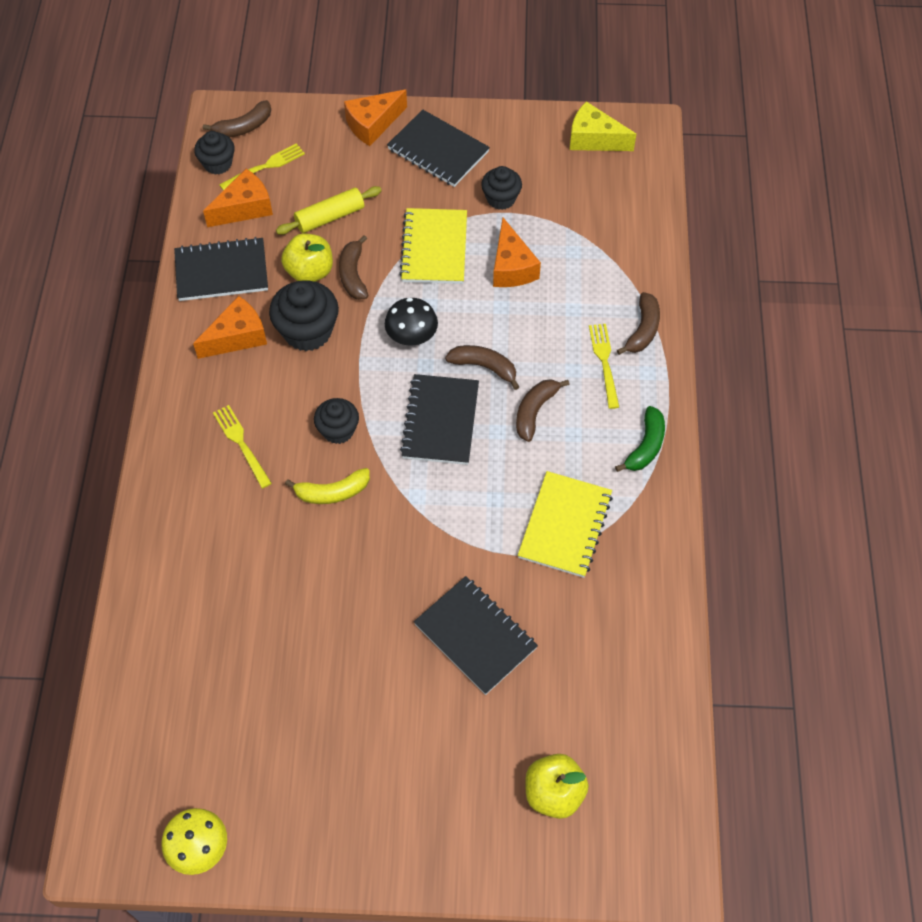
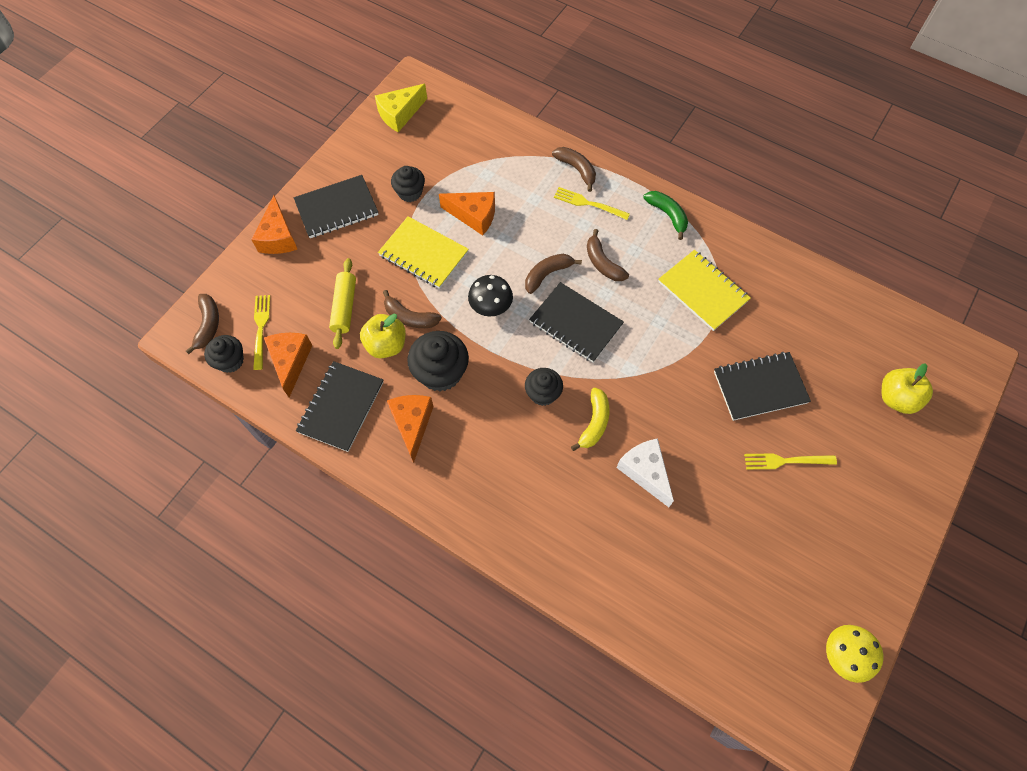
camera: 60 degrees left, 5 degrees up
yellow fork [213,405,272,488] -> yellow fork moved to [744,453,837,469]
none -> white cheese [617,438,674,507]

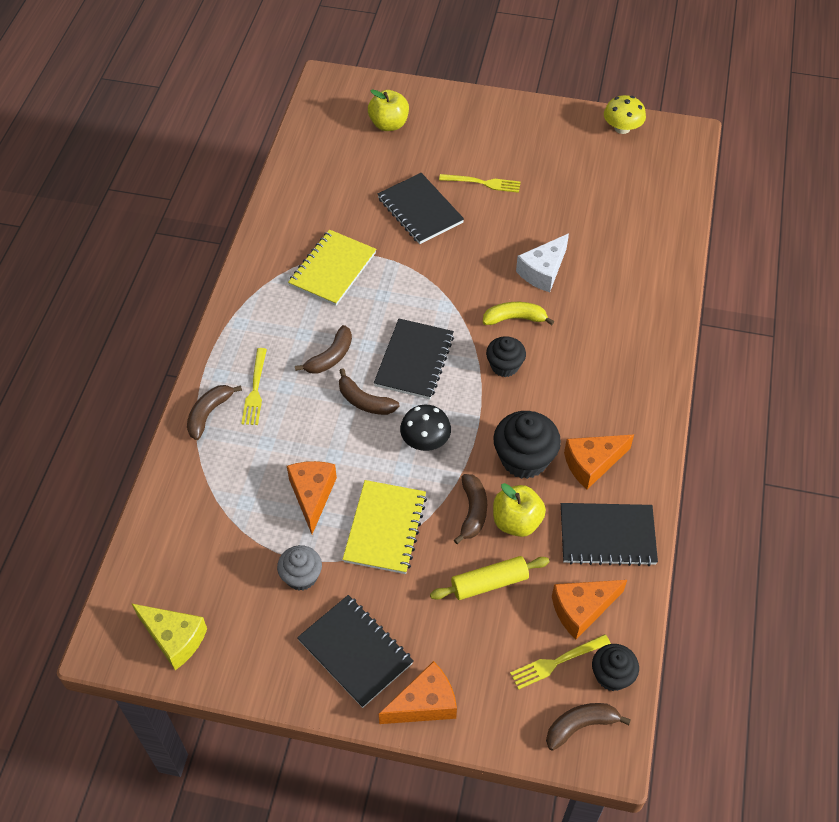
camera: 110 degrees left, 10 degrees down
black cupcake [391,166,425,202] -> grey cupcake [277,545,322,591]
green banana [643,191,688,240] -> none
yellow fork [744,453,837,469] -> yellow fork turned 60 degrees counterclockwise [439,174,521,193]

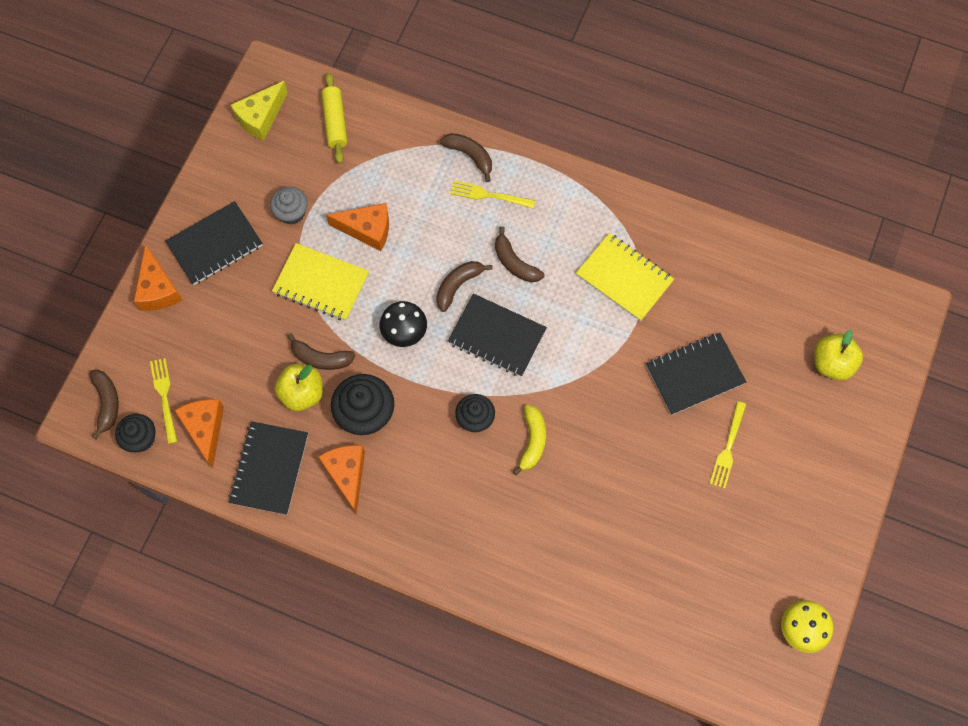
camera: 100 degrees right, 15 degrees up
yellow rolling pin [430,556,549,600] -> yellow rolling pin moved to [321,72,347,164]
white cheese [516,233,569,292] -> none

